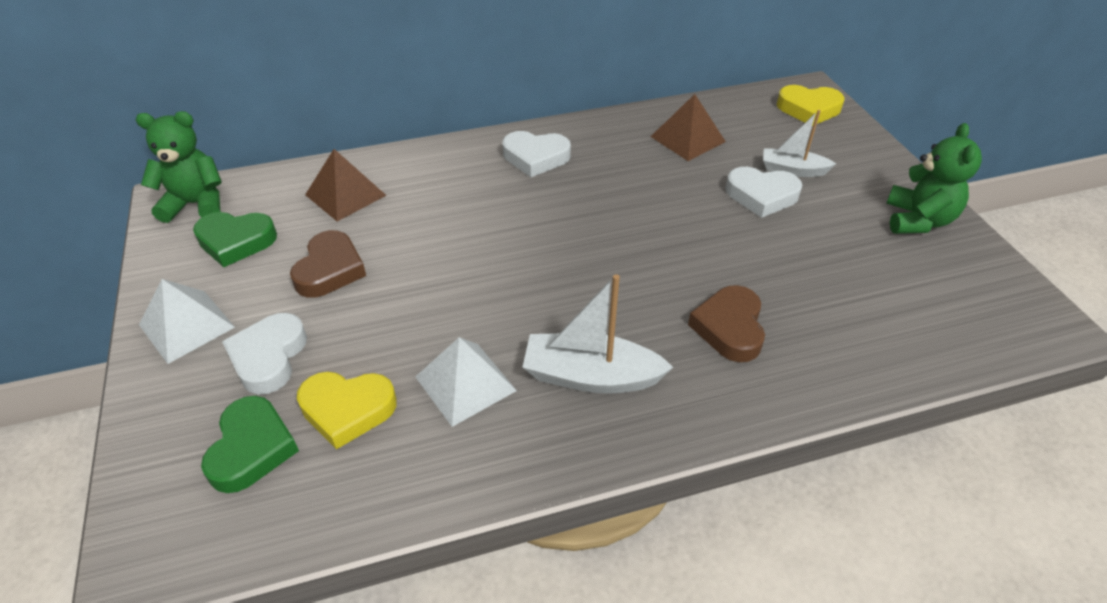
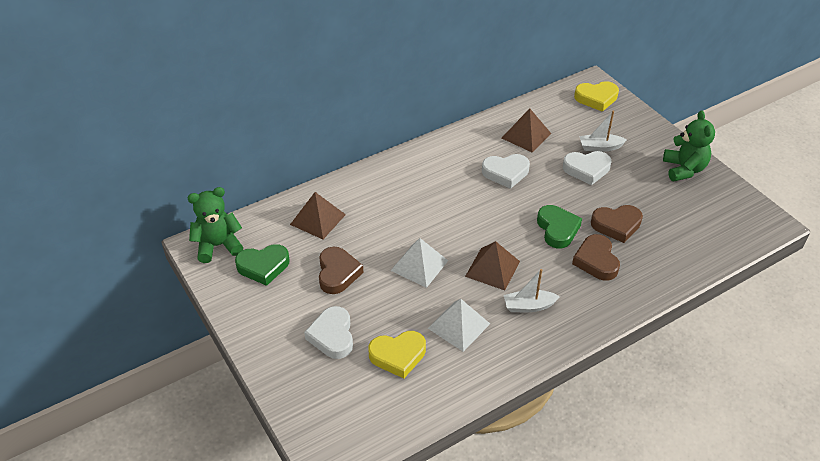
camera: 15 degrees left, 0 degrees up
white pyramid [139,279,235,364] -> white pyramid moved to [390,238,448,288]
green heart [201,396,299,493] -> green heart moved to [537,205,582,249]
white heart [502,131,571,177] -> white heart moved to [482,154,530,189]
white boat [522,274,673,394] -> white boat [504,269,560,312], size x0.64
none -> brown pyramid [465,241,520,290]
none -> brown heart [591,205,643,243]

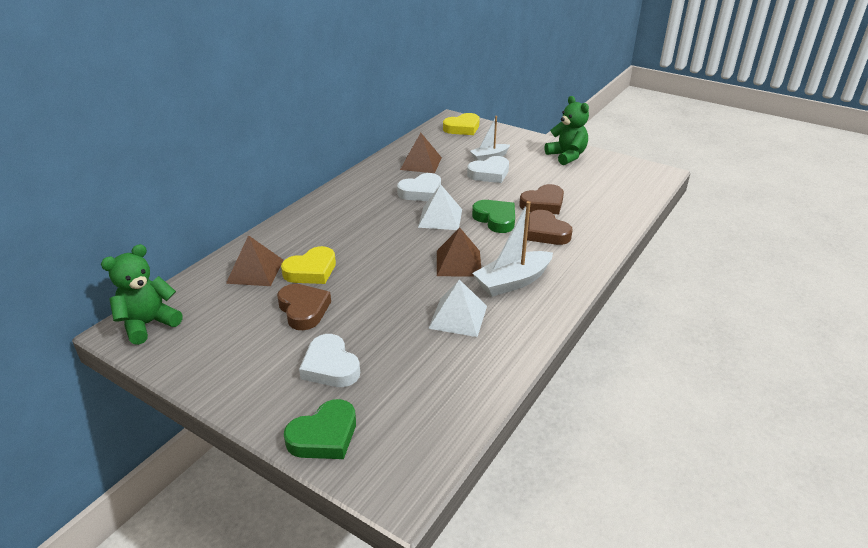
camera: 25 degrees left, 10 degrees down
green heart [235,244,290,286] -> green heart moved to [284,399,356,459]
yellow heart [369,331,426,378] -> yellow heart moved to [281,246,336,284]
white pyramid [390,238,448,288] -> white pyramid moved to [418,185,462,230]
white boat [504,269,560,312] -> white boat [473,201,553,297], size x1.55

